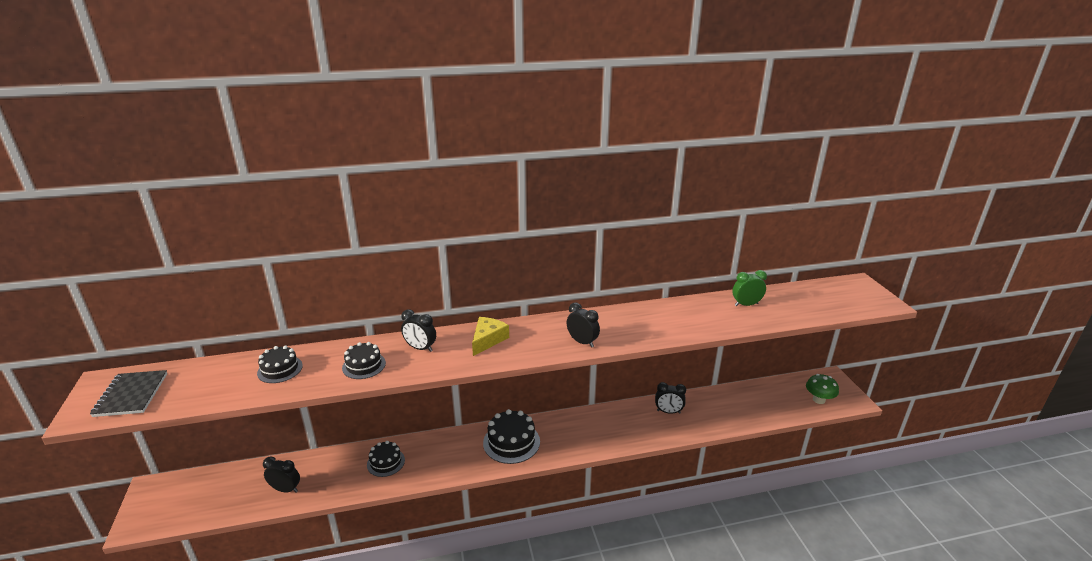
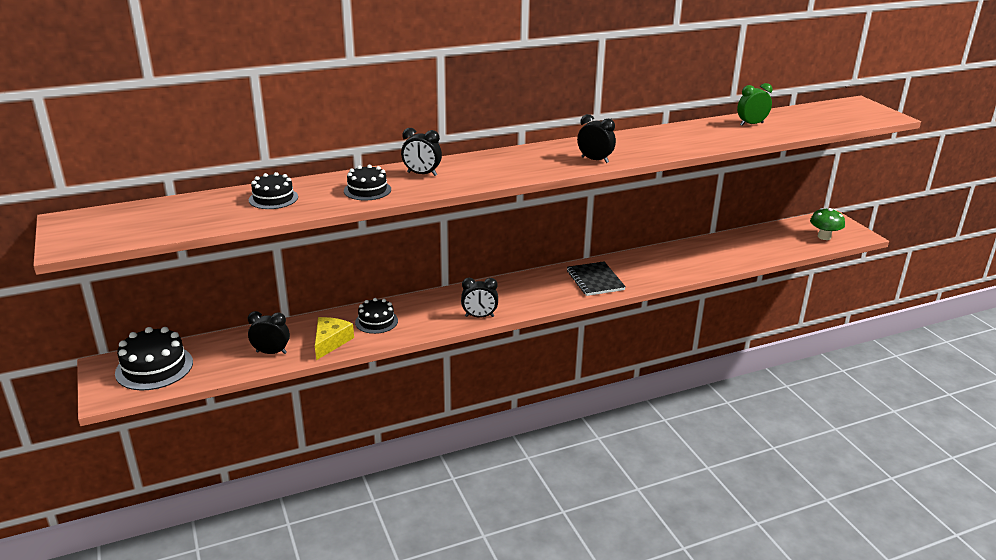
camera: 10 degrees left, 0 degrees up
black notebook [90,370,167,417] -> black notebook moved to [567,261,626,296]
yellow cheese [472,317,509,356] -> yellow cheese moved to [315,317,354,360]
black cake [483,409,540,464] -> black cake moved to [115,327,193,390]
black clock [655,382,686,414] -> black clock moved to [461,278,498,318]

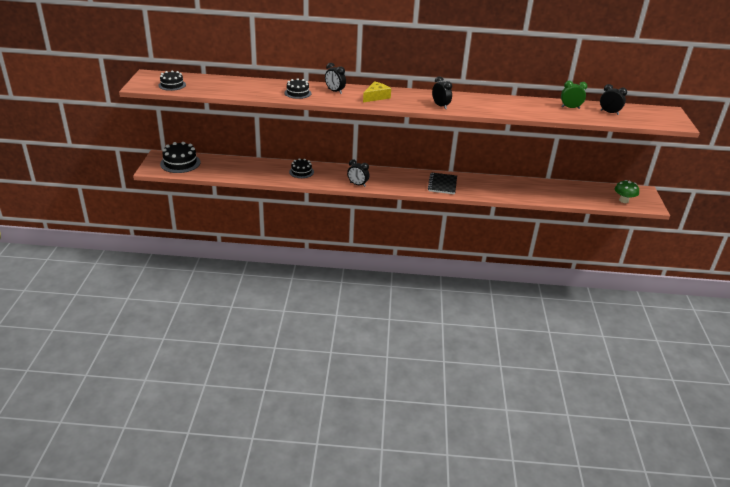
camera: 25 degrees right, 5 degrees up
black clock [248,311,290,354] -> black clock moved to [600,84,627,115]
black cake [249,172,298,209] -> black cake moved to [158,70,186,91]
yellow cheese [315,317,354,360] -> yellow cheese moved to [363,81,391,102]

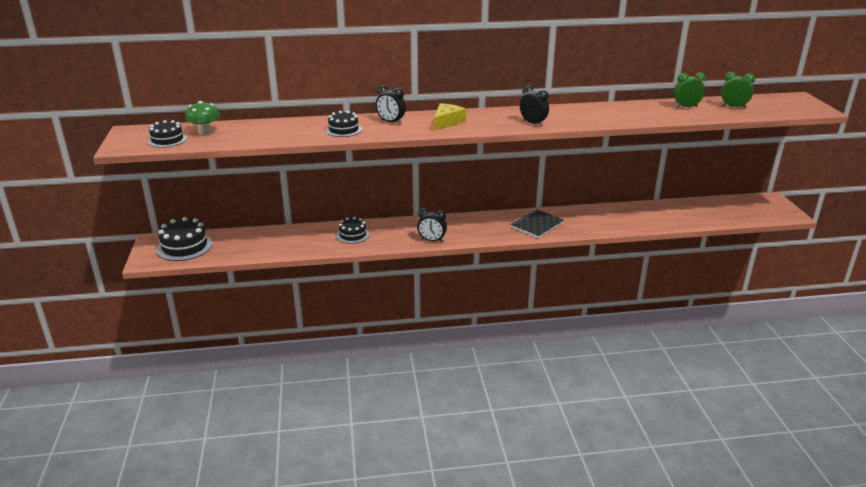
camera: 10 degrees left, 5 degrees down
black notebook [428,172,457,194] -> black notebook turned 45 degrees clockwise [511,209,564,238]
black clock [600,84,627,115] -> green clock [721,72,755,109]
green mushroom [615,180,639,203] -> green mushroom moved to [185,101,220,135]

